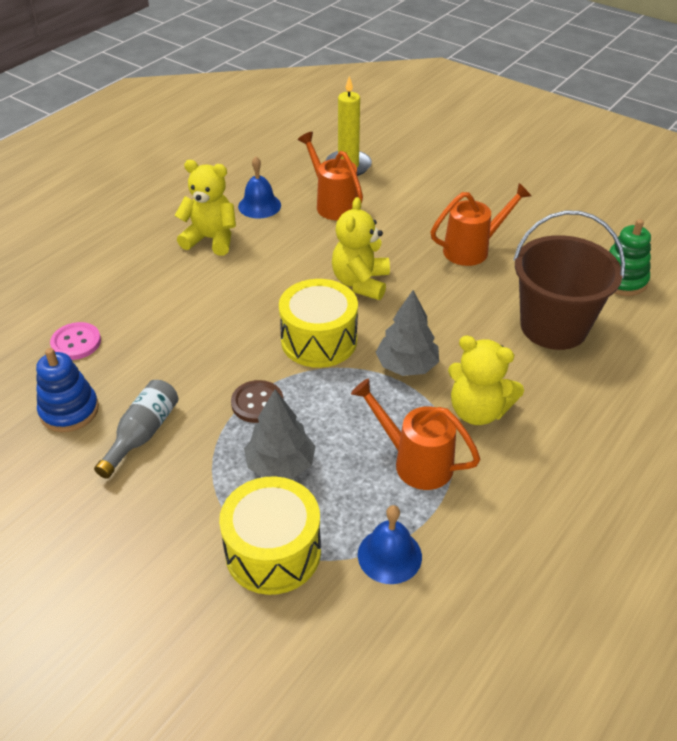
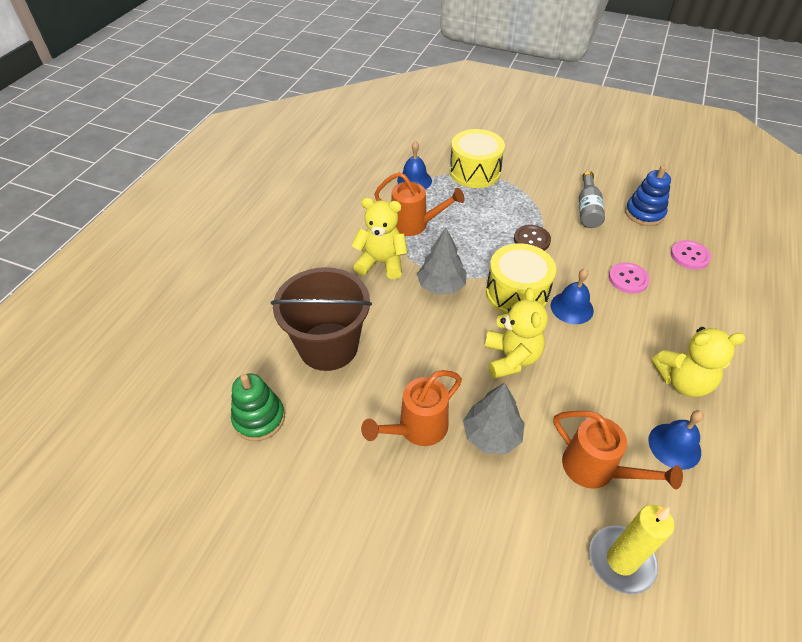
camera: 165 degrees right, 5 degrees up
grey tree [244,389,316,479] -> grey tree moved to [463,383,525,454]
none -> blue bell [551,268,594,324]
none -> pink button [609,262,650,294]

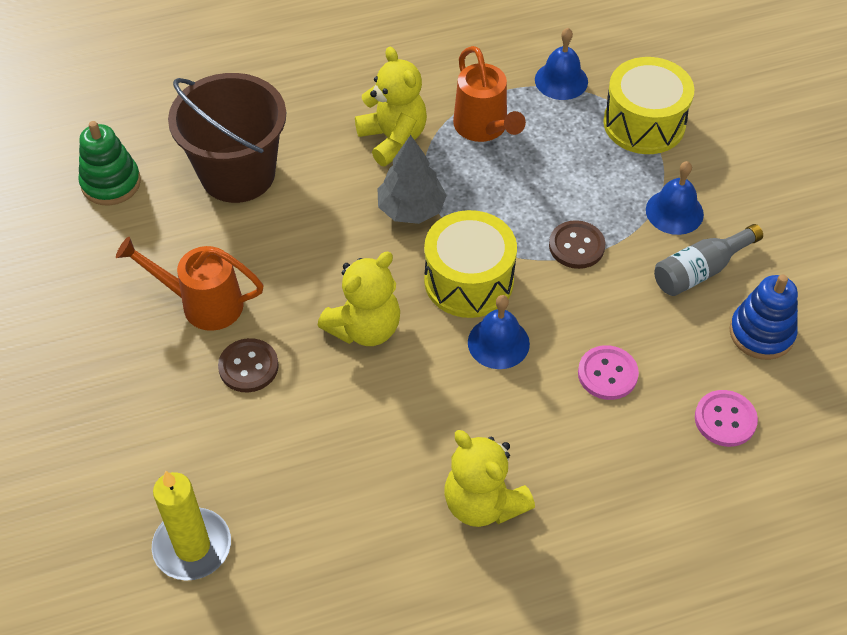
camera: 50 degrees right, 5 degrees up
grey tree [463,383,525,454] -> brown button [218,338,279,392]
orange watering can [553,411,683,489] -> none
blue bell [648,410,704,470] -> blue bell moved to [646,161,704,235]

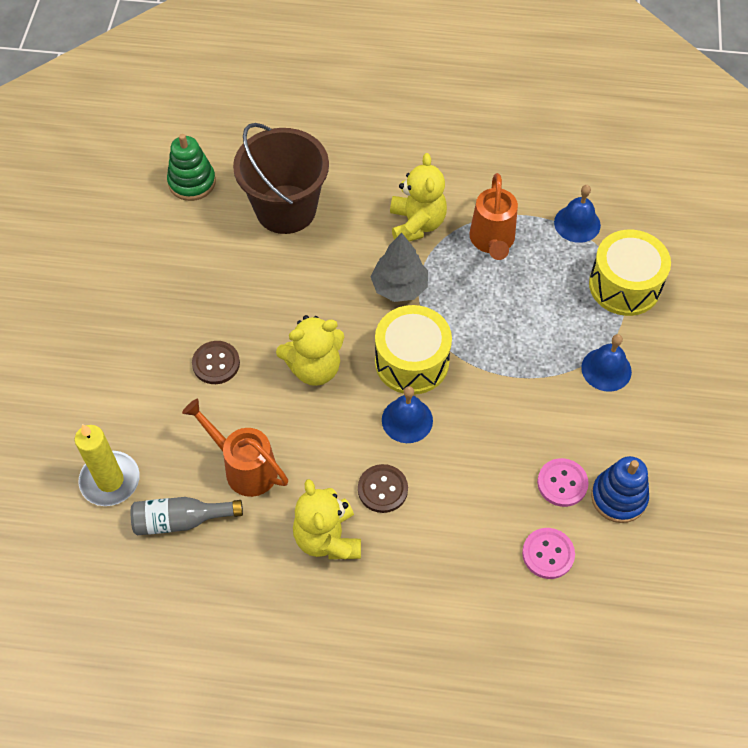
camera: 25 degrees right, 5 degrees up
orange watering can [116,237,264,331] -> orange watering can moved to [182,399,288,497]
brown button [549,220,605,269] -> brown button moved to [358,464,408,513]
pink button [578,345,639,400] -> pink button moved to [537,458,589,507]
grey bottle [654,224,763,296] -> grey bottle moved to [131,497,243,535]

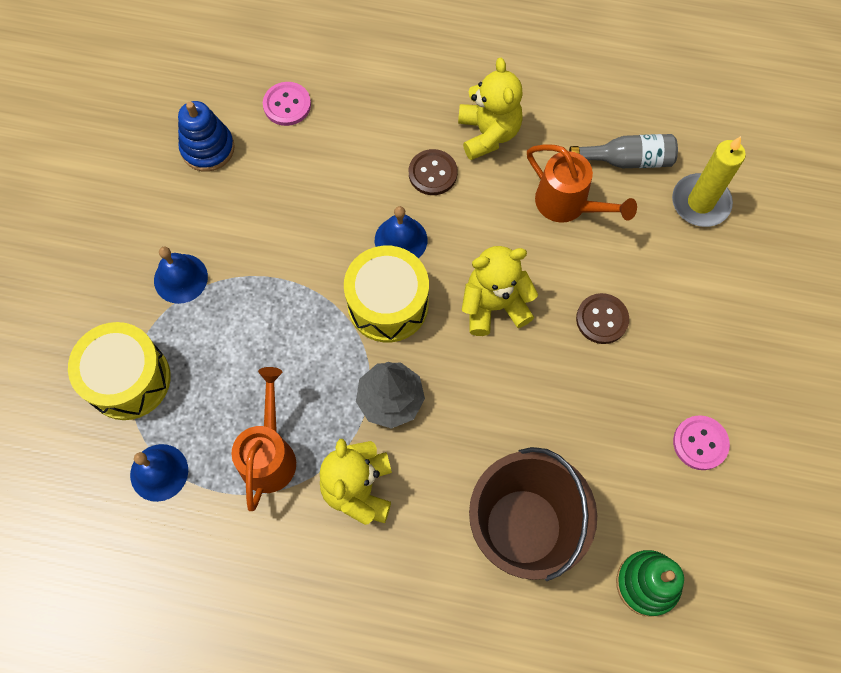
camera: 175 degrees left, 10 degrees up
pink button [537,458,589,507] -> pink button moved to [673,415,730,470]

